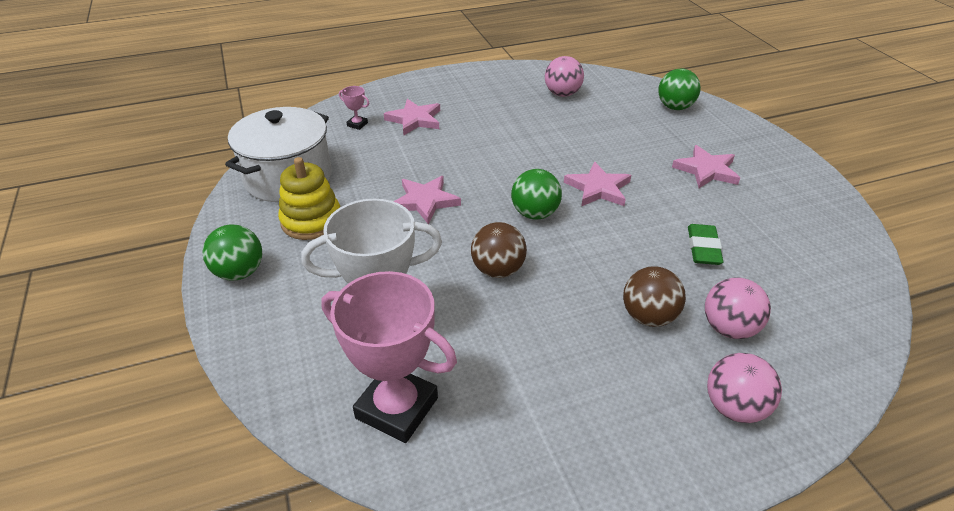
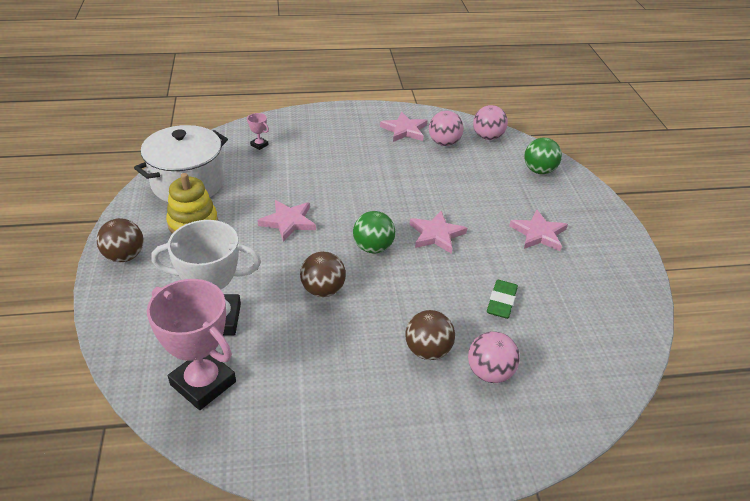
camera: 10 degrees right, 0 degrees up
green ball [202,224,262,281] -> brown ball [96,218,144,262]
pink star [384,99,440,135] -> pink star moved to [380,112,428,142]
pink ball [707,353,782,423] -> pink ball moved to [473,105,508,140]

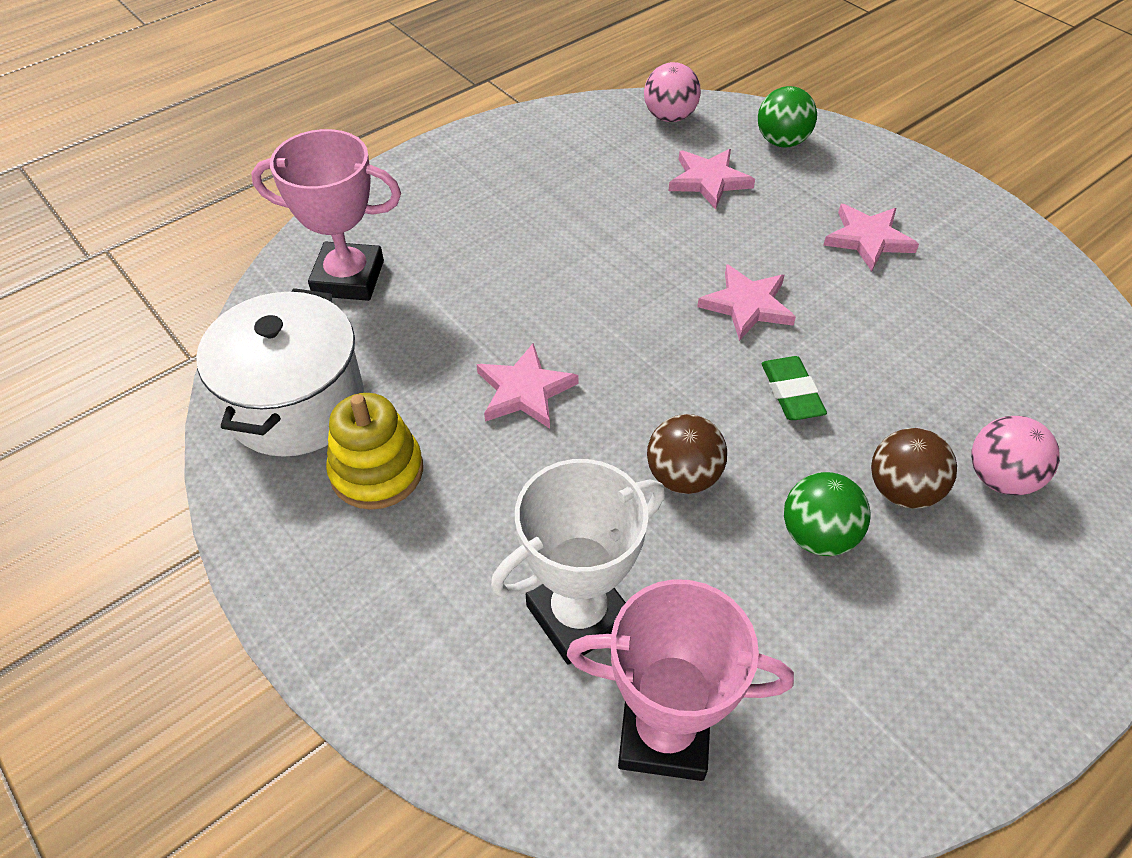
camera: 30 degrees left, 10 degrees up
brown ball [96,218,144,262] -> none
pink trophy [247,113,269,150] -> pink trophy [251,129,401,301], size x2.47
green ball [353,211,395,253] -> green ball moved to [784,472,870,556]
pink star [380,112,428,142] -> pink star moved to [668,149,755,210]
pink ball [429,111,464,146] -> none
green eraser [487,280,518,319] -> green eraser moved to [762,356,827,420]

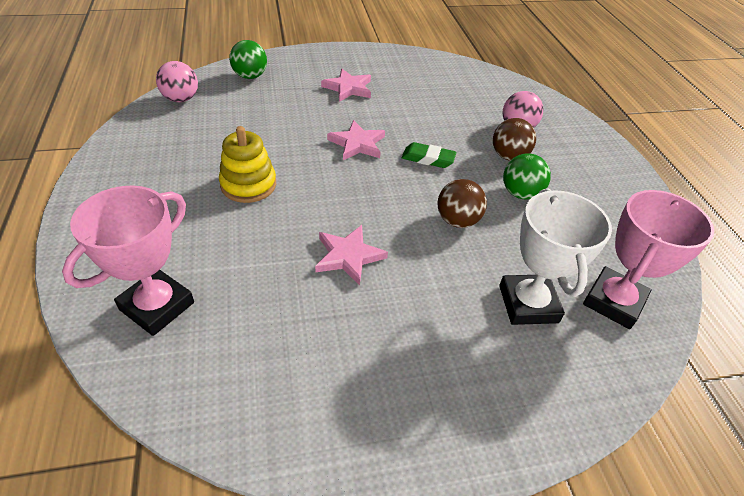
camera: 65 degrees left, 5 degrees down
white pot [196,288,364,457] -> none
yellow stacking toy [326,393,423,510] -> yellow stacking toy moved to [219,126,276,203]
pink star [668,149,755,210] -> none

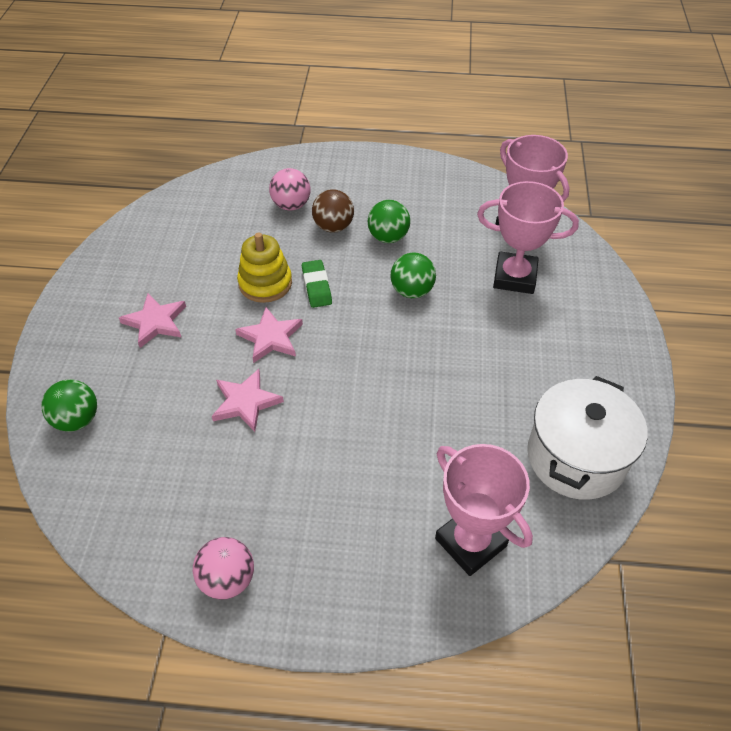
camera: 70 degrees left, 5 degrees up
pink ball [156,61,198,102] -> pink ball moved to [193,537,254,600]
yellow stacking toy [219,126,276,203] -> yellow stacking toy moved to [237,233,292,303]
pink star [315,225,388,286] -> pink star moved to [212,369,284,432]
green eraser [402,142,456,168] -> green eraser turned 45 degrees counterclockwise [302,260,332,308]
brown ball [438,179,487,228] -> green ball [391,252,436,298]
white trophy [499,188,612,325] -> pink trophy [477,181,579,294]
none -> white pot [527,376,647,500]

